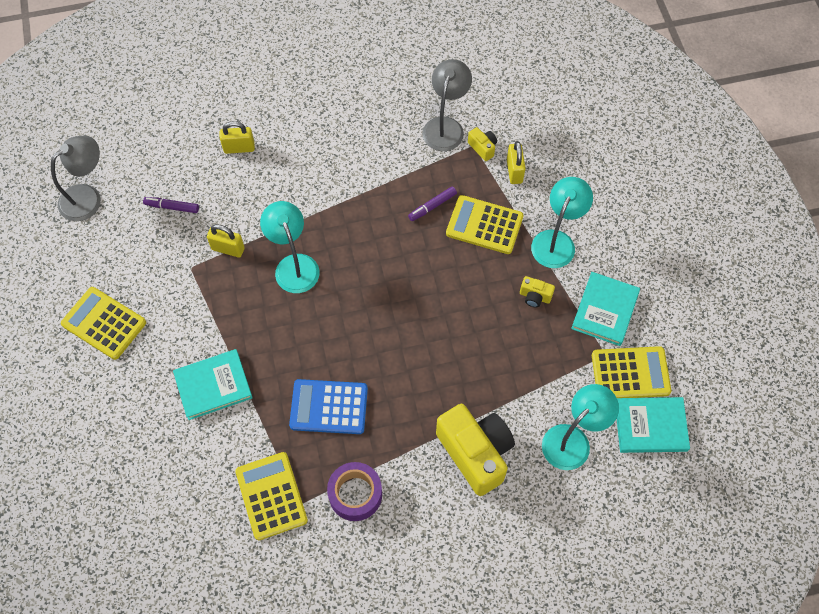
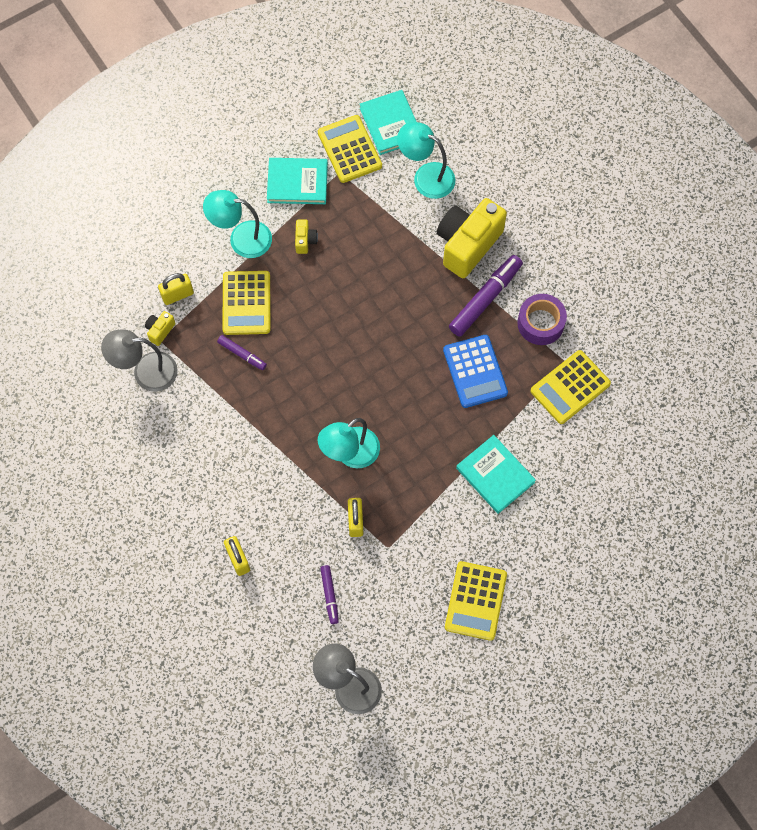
camera: 110 degrees left, 5 degrees up
none -> purple marker [449,255,523,337]

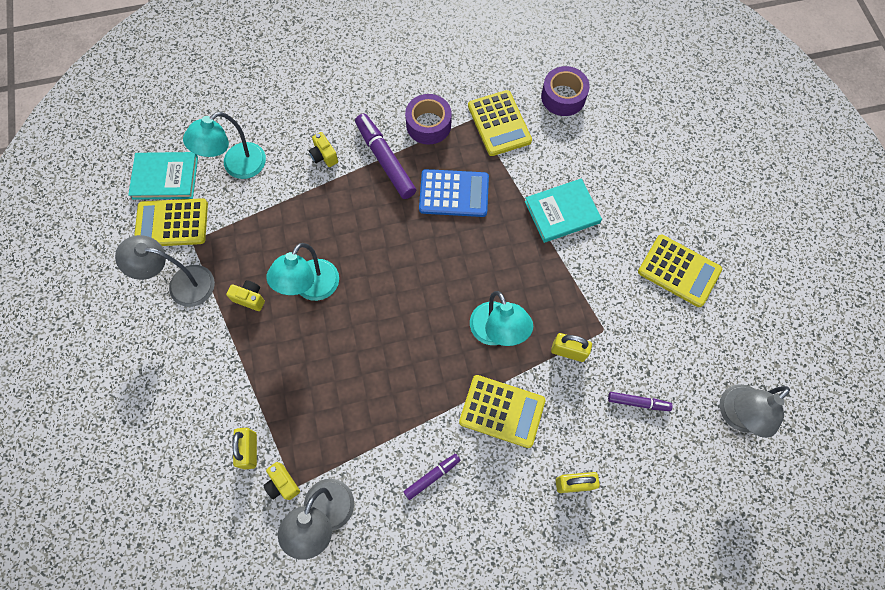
camera: 70 degrees left, 0 degrees up
turquoise lamp [203,190,272,258] -> turquoise lamp moved to [266,243,339,301]
purple marker [217,335,267,370] -> purple marker moved to [404,454,461,500]
yellow calculator [222,271,270,335] -> yellow calculator moved to [459,375,545,448]
turquoise book [267,158,328,204] -> grey lamp [115,235,215,307]
yellow camera [437,198,507,278] -> yellow camera [309,132,338,167], size x0.43
none -> purple tape [541,66,590,116]

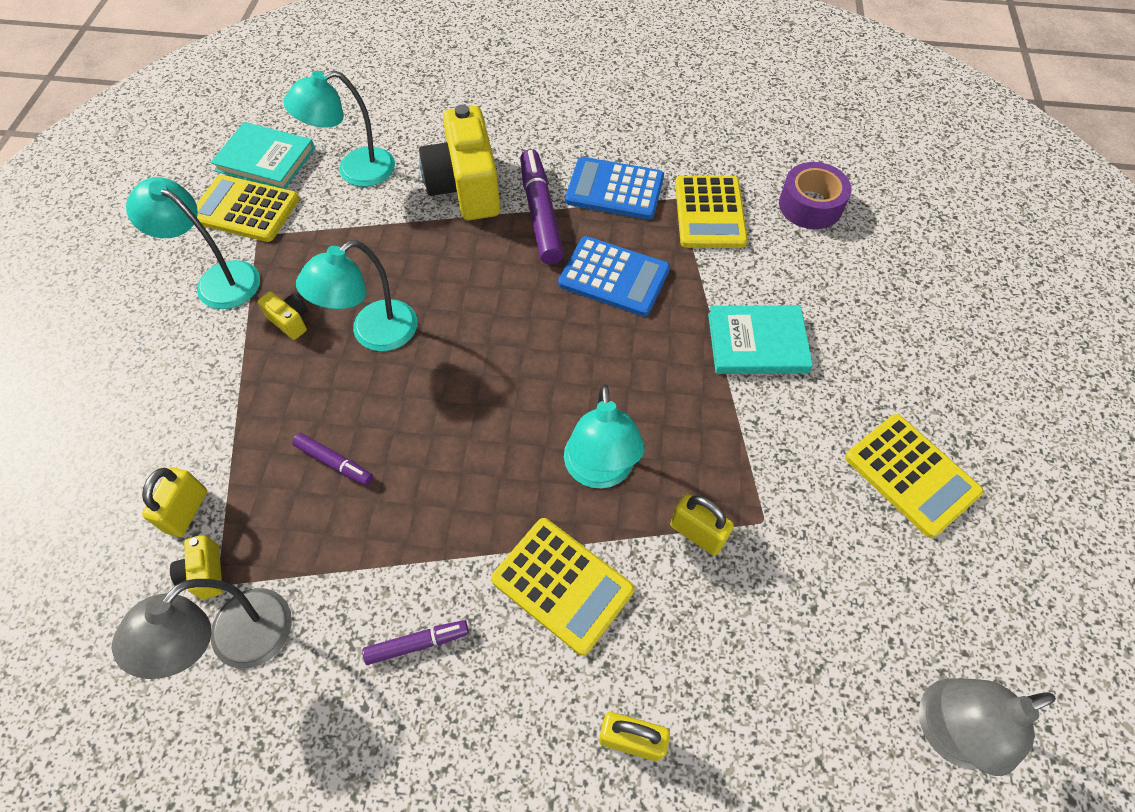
camera: 20 degrees right, 10 degrees down
grey lamp [115,235,215,307] -> turquoise lamp [126,177,260,309]
yellow camera [309,132,338,167] -> yellow camera [419,104,500,221], size x2.35
purple tape [405,94,452,145] -> blue calculator [565,157,664,220]
purple marker [608,392,673,411] -> purple marker moved to [292,433,373,486]

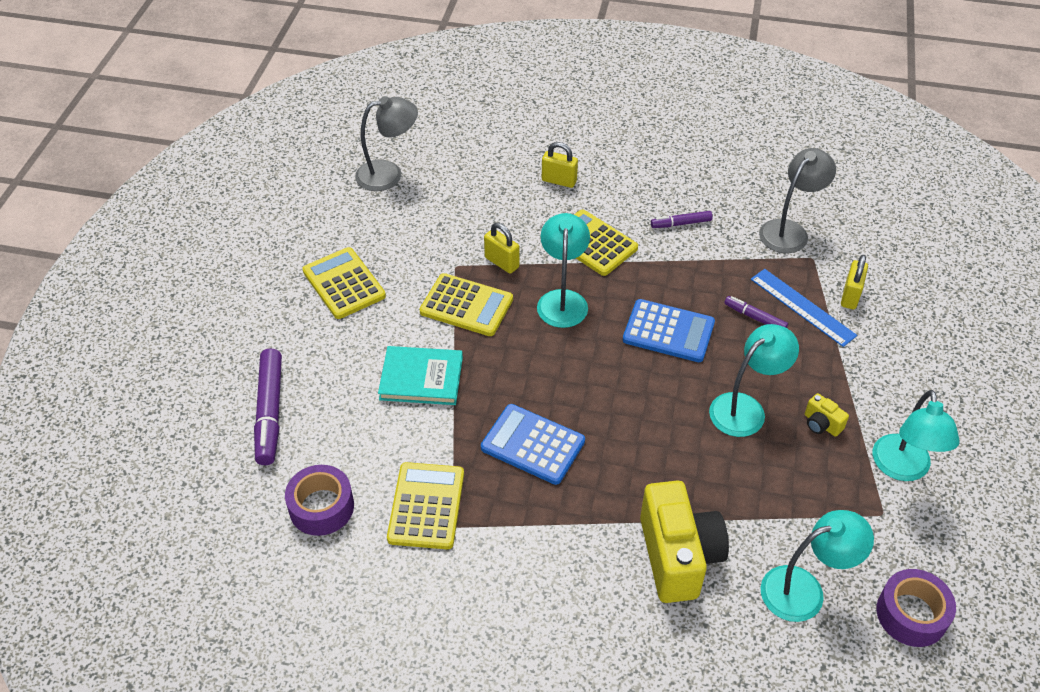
camera: 175 degrees left, 10 degrees down
turquoise lamp [126,177,260,309] -> turquoise lamp turned 60 degrees clockwise [873,390,960,481]
yellow camera [170,534,223,599] -> none
yellow calculator [196,175,299,242] -> yellow calculator moved to [420,273,513,336]
turquoise book [211,122,315,189] -> purple tape [876,569,956,647]
purple marker [520,149,564,264] -> purple marker moved to [254,348,282,465]
blue calculator [565,157,664,220] -> blue calculator moved to [623,299,715,362]
none -> blue ruler [751,269,857,347]

